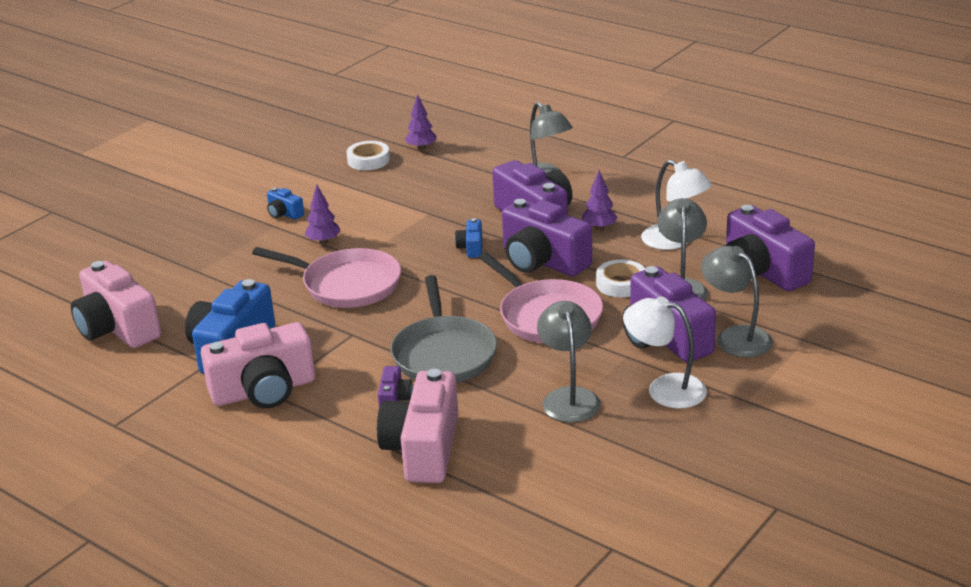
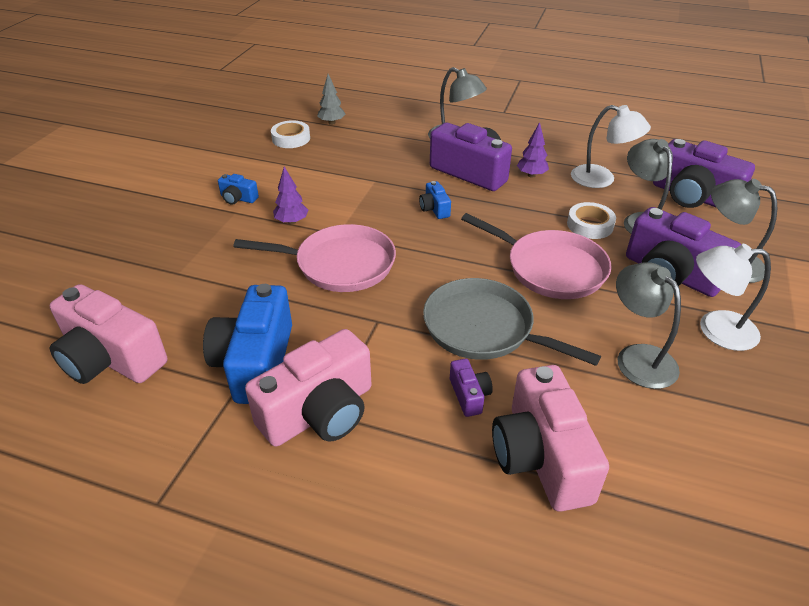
camera: 20 degrees left, 10 degrees up
grey pan [391,275,497,383] -> grey pan turned 150 degrees clockwise [423,278,601,366]
purple tree [405,94,437,150] -> grey tree [317,74,346,125]
purple camera [502,199,592,277] -> none

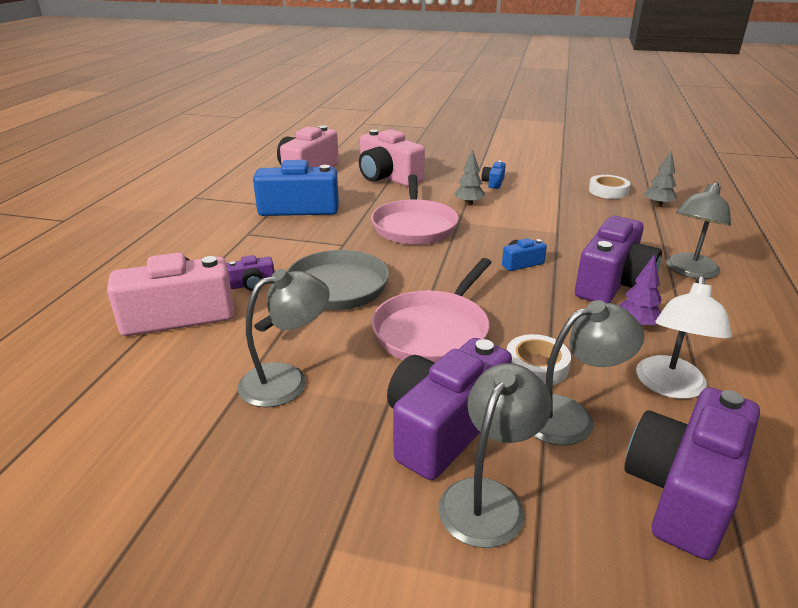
camera: 85 degrees right, 10 degrees down
pink camera [245,329,371,447] -> pink camera moved to [359,129,425,186]
purple tree [273,167,308,225] -> grey tree [454,149,485,206]
white lamp [696,244,771,351] -> none

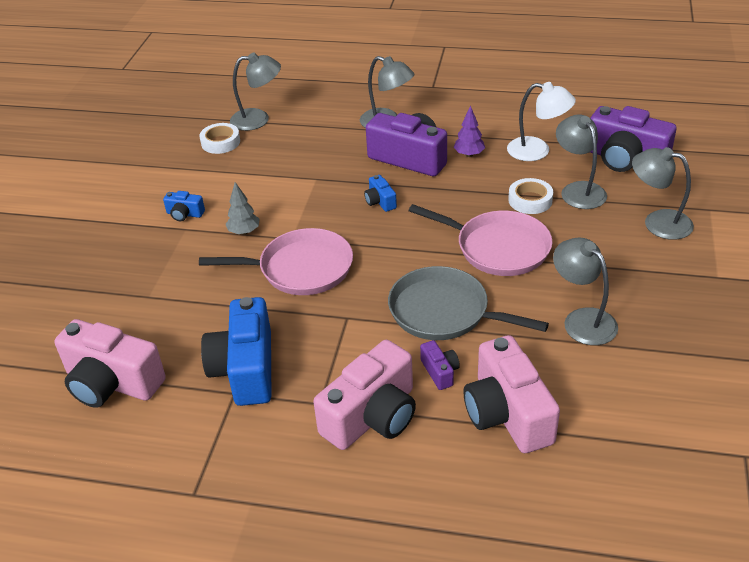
camera: 90 degrees left, 10 degrees up
pink camera [359,129,425,186] -> pink camera moved to [313,340,416,450]
purple camera [387,338,512,480] -> none
grey tree [644,150,677,207] -> grey lamp [230,53,281,131]

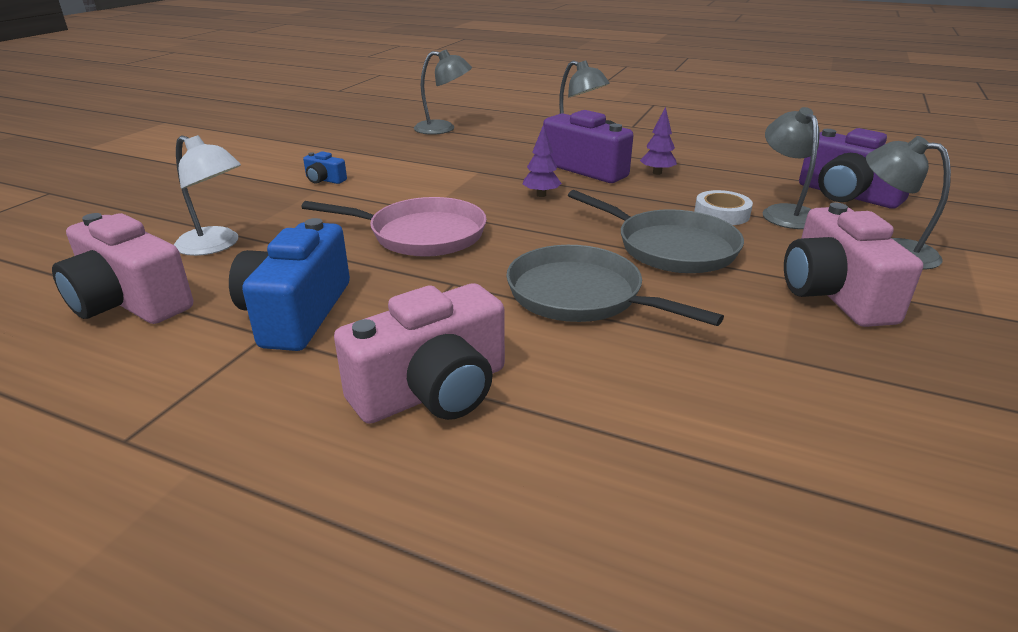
camera: 10 degrees right, 10 degrees down
white tape [199,123,240,154] -> none
grey tree [225,182,259,235] -> none
blue camera [364,175,397,212] -> purple tree [522,124,562,197]
pink pan [409,204,552,276] -> grey pan [568,190,744,273]
purple camera [420,340,460,390] -> none
pink camera [464,335,560,453] -> pink camera moved to [784,203,923,327]
white lamp [507,82,576,161] -> white lamp moved to [174,135,241,256]
grey lamp [553,237,618,345] -> none

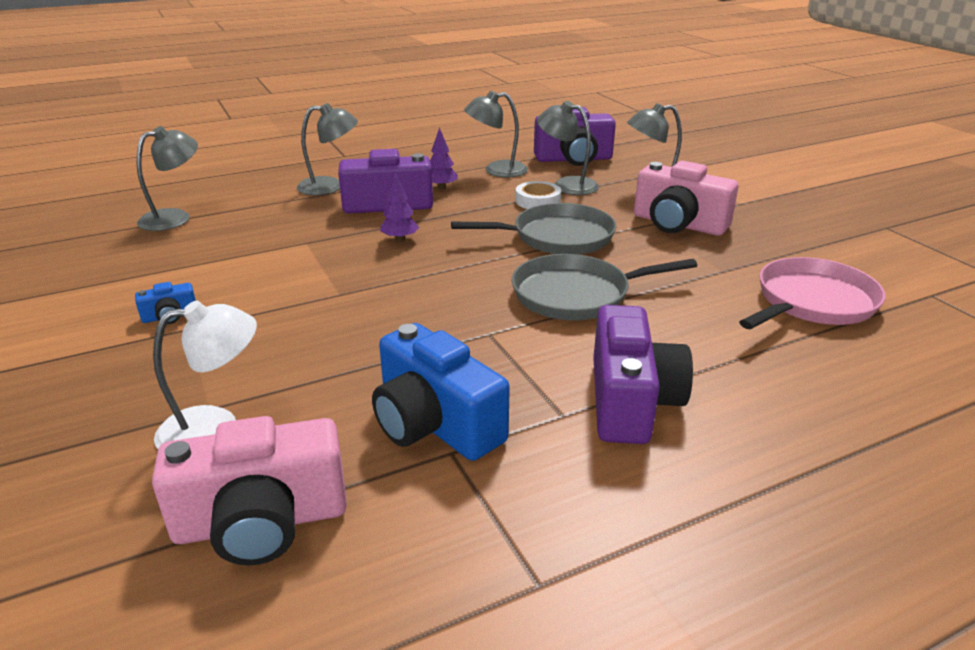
camera: 50 degrees left, 0 degrees up
pink pan [301,197,487,257] -> pink pan moved to [739,257,885,329]
pink camera [334,283,505,424] -> purple camera [593,305,693,444]
none -> grey lamp [464,91,528,177]

